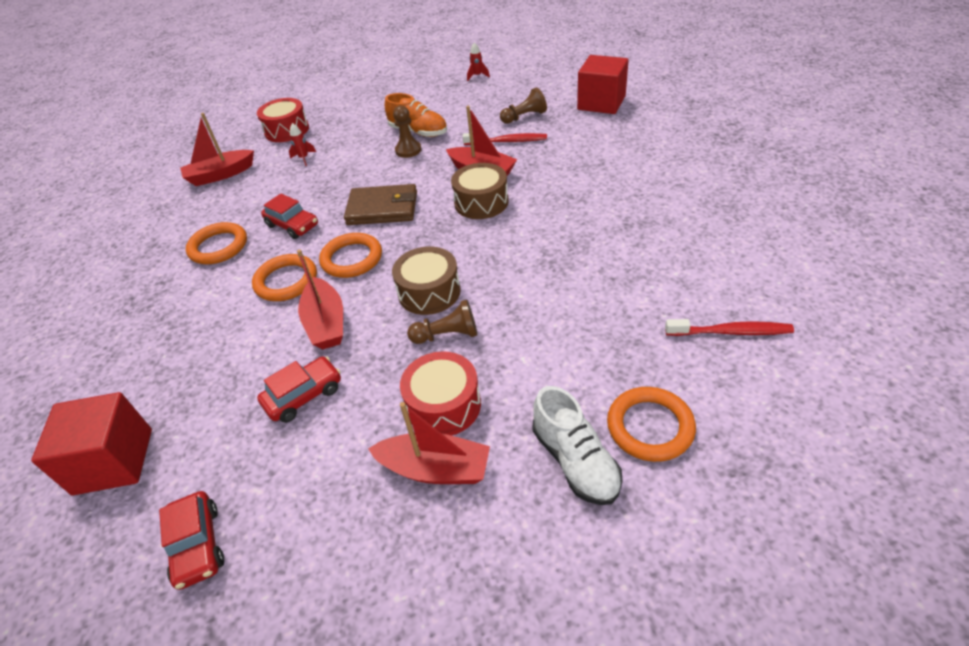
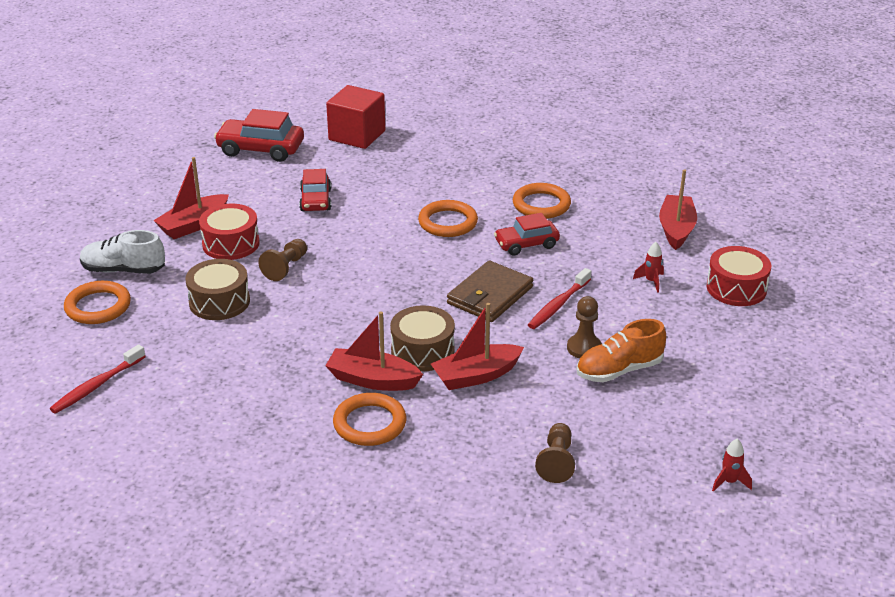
camera: 120 degrees right, 10 degrees down
red car [159,491,224,590] -> red car [214,109,304,162], size x1.51
red boat [297,249,343,349] -> red boat moved to [325,311,423,391]
orange ring [319,233,382,278] -> orange ring moved to [333,393,406,446]
brown drum [392,247,461,315] -> brown drum moved to [185,259,250,320]
red toothbrush [463,133,547,145] -> red toothbrush moved to [528,268,591,329]
red cube [577,55,629,114] -> none

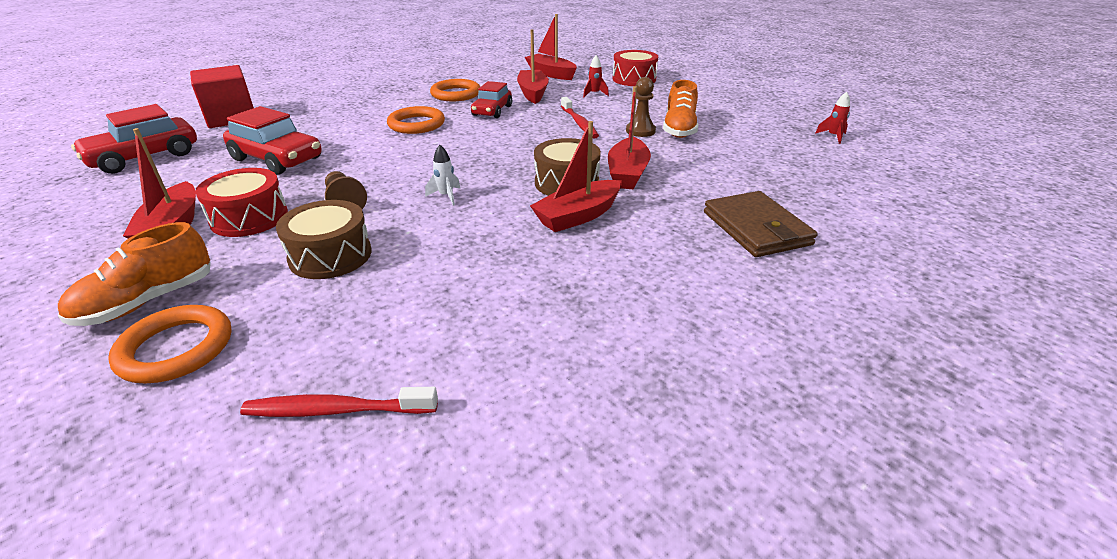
camera: 55 degrees left, 0 degrees up
red toothbrush [50,344,146,414] -> red toothbrush turned 105 degrees clockwise [240,387,438,417]
white shoe [80,230,165,274] -> orange shoe [58,222,211,326]
red car [299,169,331,211] -> red car [223,106,322,174], size x1.51
orange ring [333,393,406,446] -> none
brown wallet [447,261,533,322] -> brown wallet moved to [704,191,818,257]
brown pawn [535,423,575,483] -> none
none -> white rocket [425,145,460,206]
none -> red boat [517,29,549,104]

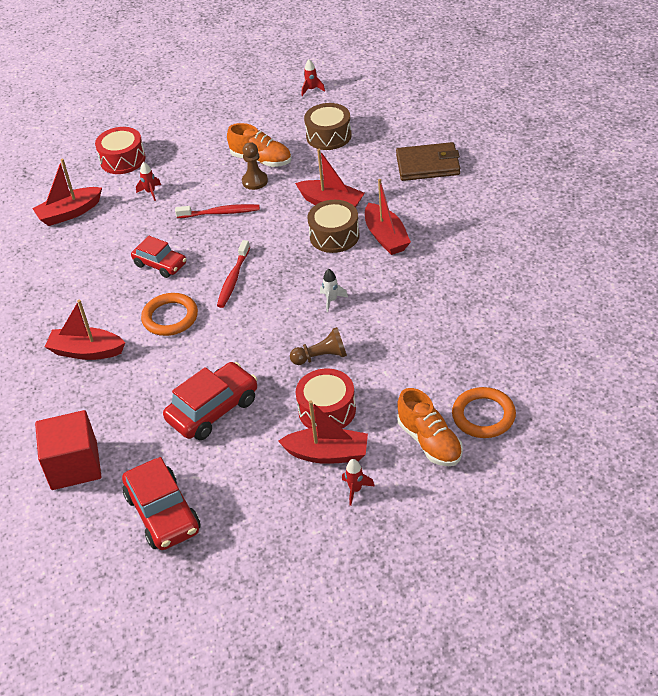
camera: 70 degrees left, 10 degrees up
red toothbrush [240,387,438,417] -> red toothbrush moved to [217,240,250,308]
brown drum [276,200,372,279] -> brown drum moved to [304,103,352,150]
orange ring [430,79,480,101] -> none
red boat [517,29,549,104] -> red boat moved to [45,300,125,360]
none -> red rocket [342,459,375,506]

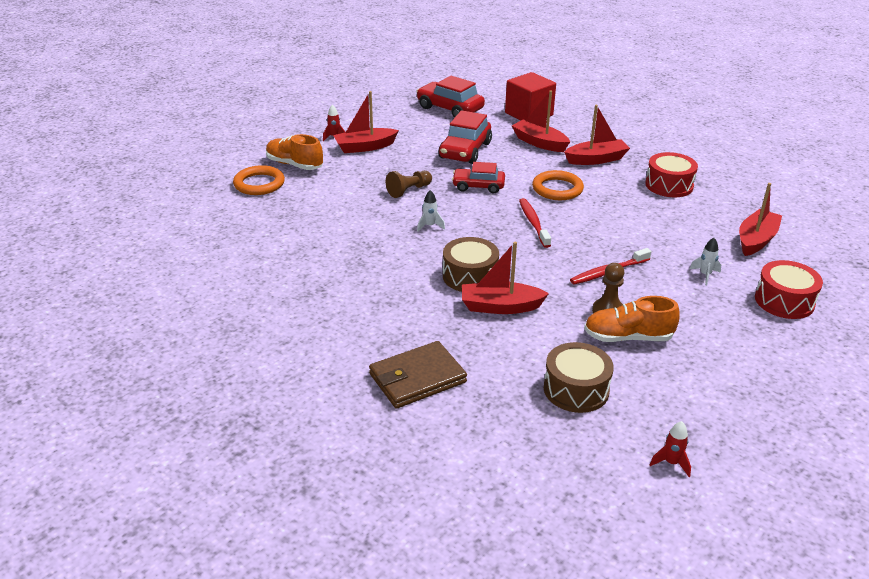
camera: 150 degrees right, 10 degrees down
red car [131,236,186,278] -> red car moved to [452,162,505,194]
red rocket [136,162,161,201] -> white rocket [689,238,721,285]
red drum [295,369,356,429] -> red drum moved to [645,152,698,197]
red boat [365,179,411,255] -> red boat moved to [512,90,570,152]

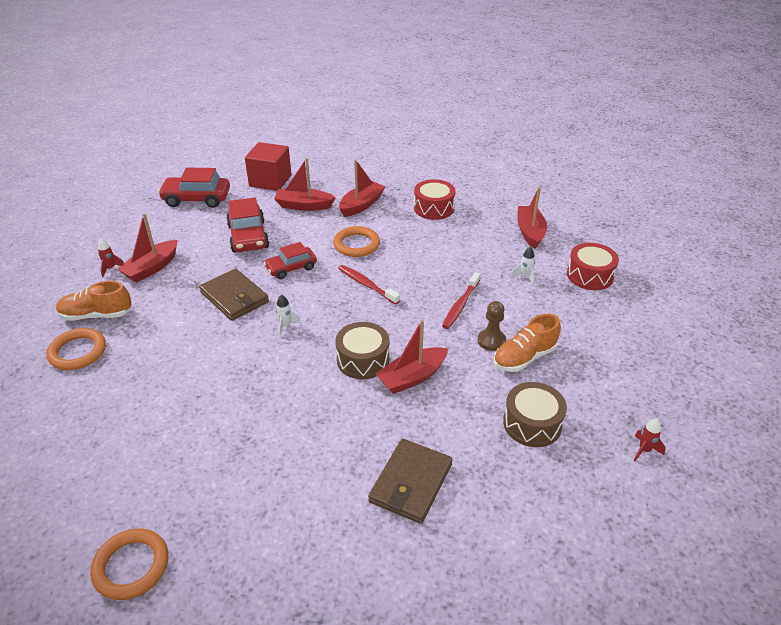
camera: 35 degrees left, 5 degrees up
brown pawn [386,171,432,198] -> brown wallet [199,269,269,321]
none -> orange ring [90,528,168,600]

